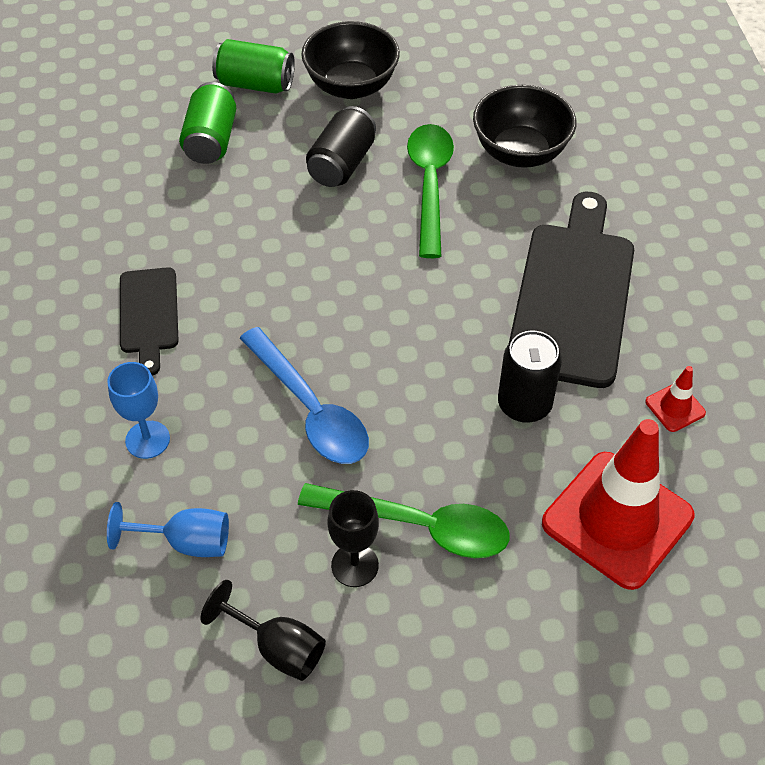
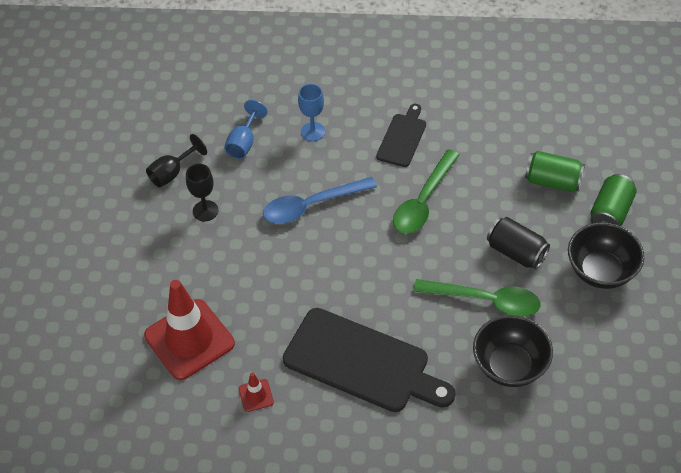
camera: 105 degrees right, 0 degrees up
black cutting board [120,267,179,376] -> black cutting board turned 105 degrees clockwise [376,104,426,167]
green spoon [298,483,509,558] -> green spoon moved to [393,149,460,234]
black can [498,331,562,423] -> none

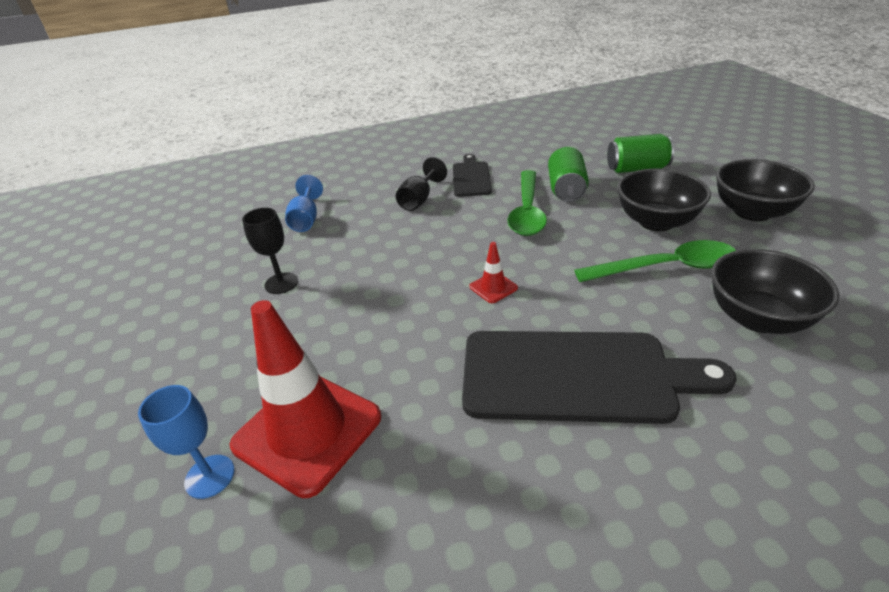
camera: 20 degrees left, 15 degrees down
black goblet [146,134,207,188] -> black goblet moved to [396,157,447,211]
red traffic cone [239,373,274,412] -> red traffic cone moved to [469,242,518,303]
blue spoon [263,177,377,224] -> none
blue goblet [298,84,325,141] -> blue goblet moved to [138,385,235,499]
black can [487,217,550,269] -> black bowl [617,169,711,231]
green can [590,174,637,226] -> green can moved to [548,147,589,202]

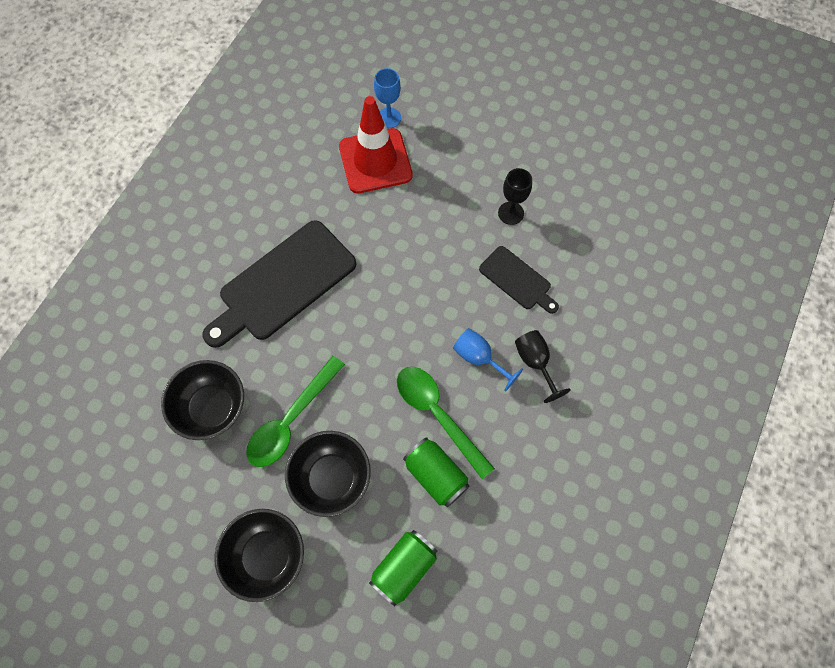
camera: 130 degrees right, 30 degrees up
blue goblet [285,175,323,232] -> blue goblet moved to [453,328,523,392]
black cutting board [453,154,492,197] -> black cutting board moved to [479,246,559,314]
red traffic cone [469,242,518,303] -> none

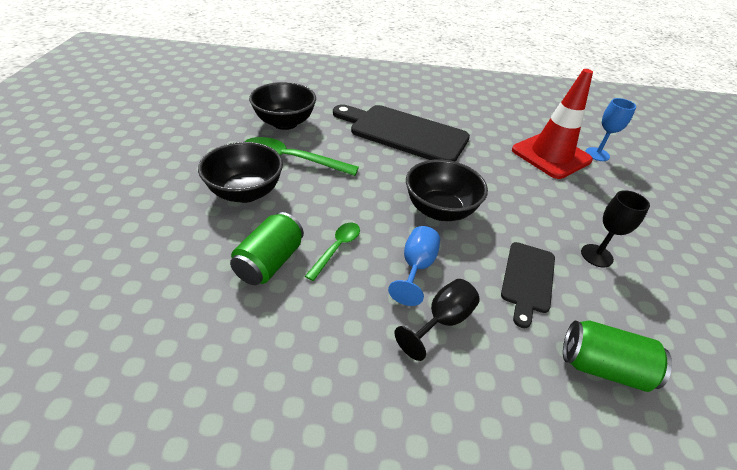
camera: 65 degrees right, 25 degrees down
black bowl [214,509,304,602] -> black bowl moved to [406,159,488,221]
green can [369,530,437,606] -> green can moved to [563,320,672,392]
green spoon [397,367,495,479] -> green spoon [305,223,360,281], size x0.57

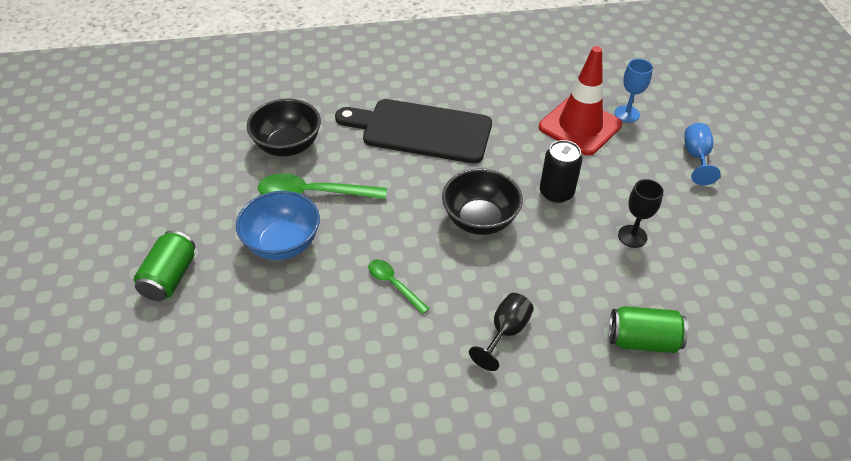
camera: 10 degrees left, 5 degrees up
black bowl [198,142,283,203] -> blue bowl [236,191,320,260]
green can [230,212,304,285] -> green can moved to [134,230,195,301]
green spoon [305,223,360,281] -> green spoon turned 60 degrees counterclockwise [368,259,430,314]
blue goblet [388,226,440,306] -> blue goblet moved to [684,123,721,185]
black cutting board [501,242,555,328] -> none
none -> black can [540,140,582,203]

